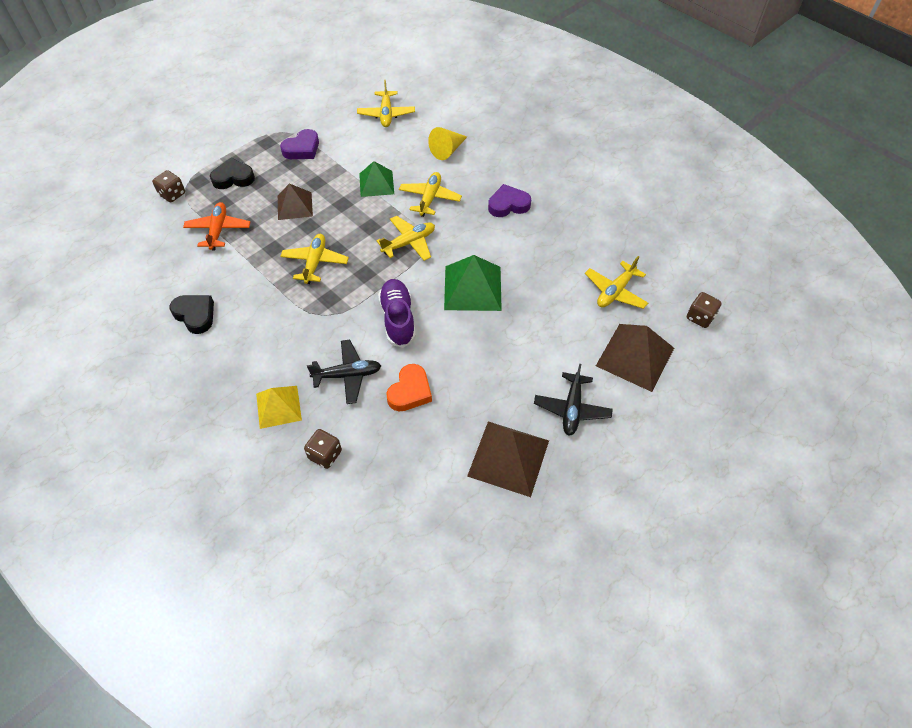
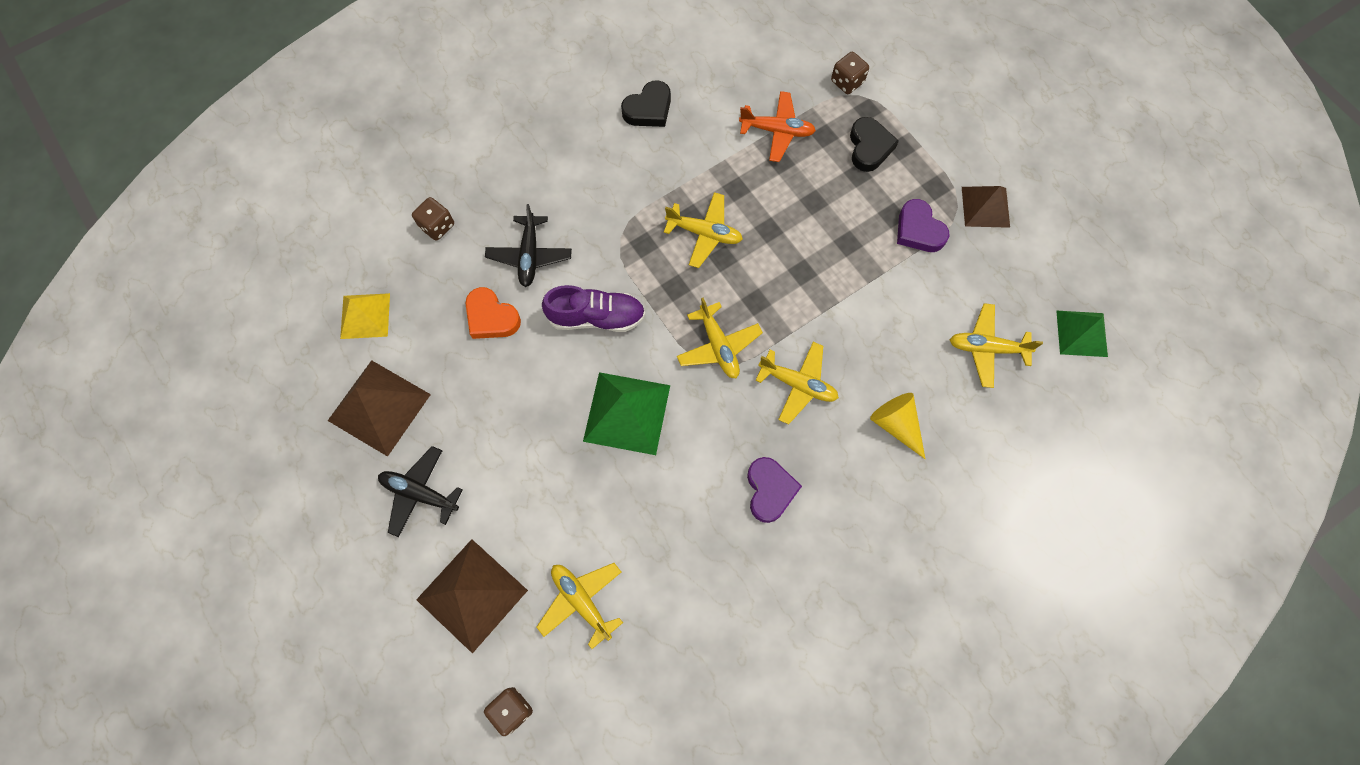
camera: 100 degrees right, 15 degrees up
yellow pyramid [256,386,302,429] -> yellow pyramid moved to [340,293,390,339]
brown pyramid [278,183,313,220] -> brown pyramid moved to [962,186,1010,228]
green pyramid [359,161,394,197] -> green pyramid moved to [1056,311,1108,357]

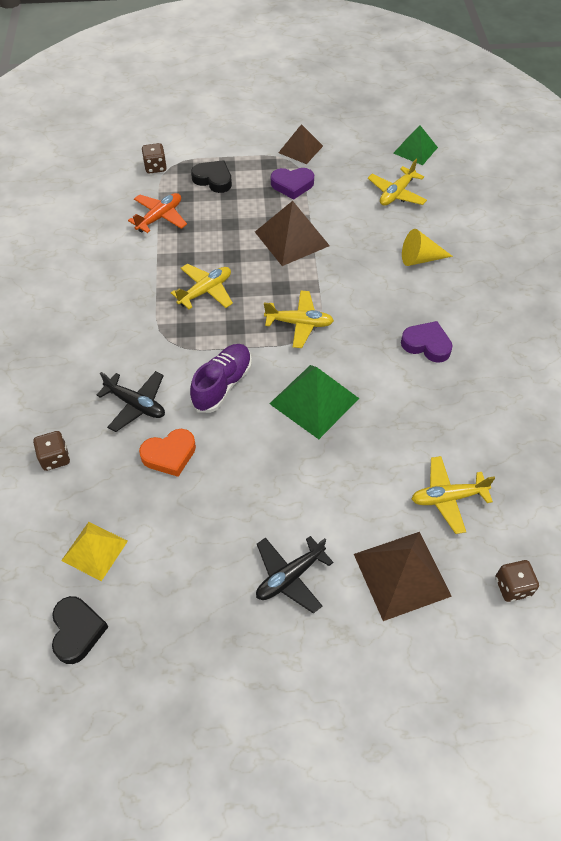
camera: 60 degrees left, 15 degrees down
brown pyramid [328,360,431,457] -> brown pyramid moved to [255,201,330,266]
black heart [621,80,671,127] -> black heart moved to [52,596,108,664]
yellow plane [755,342,839,424] -> none

